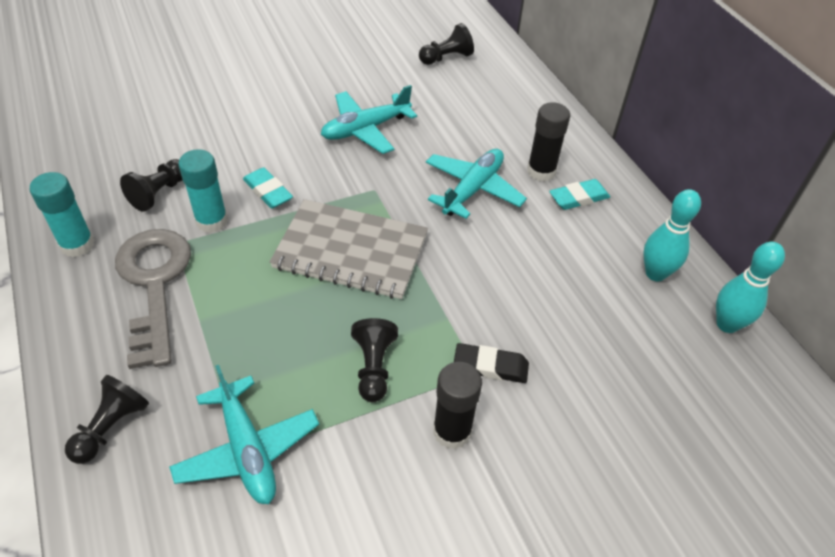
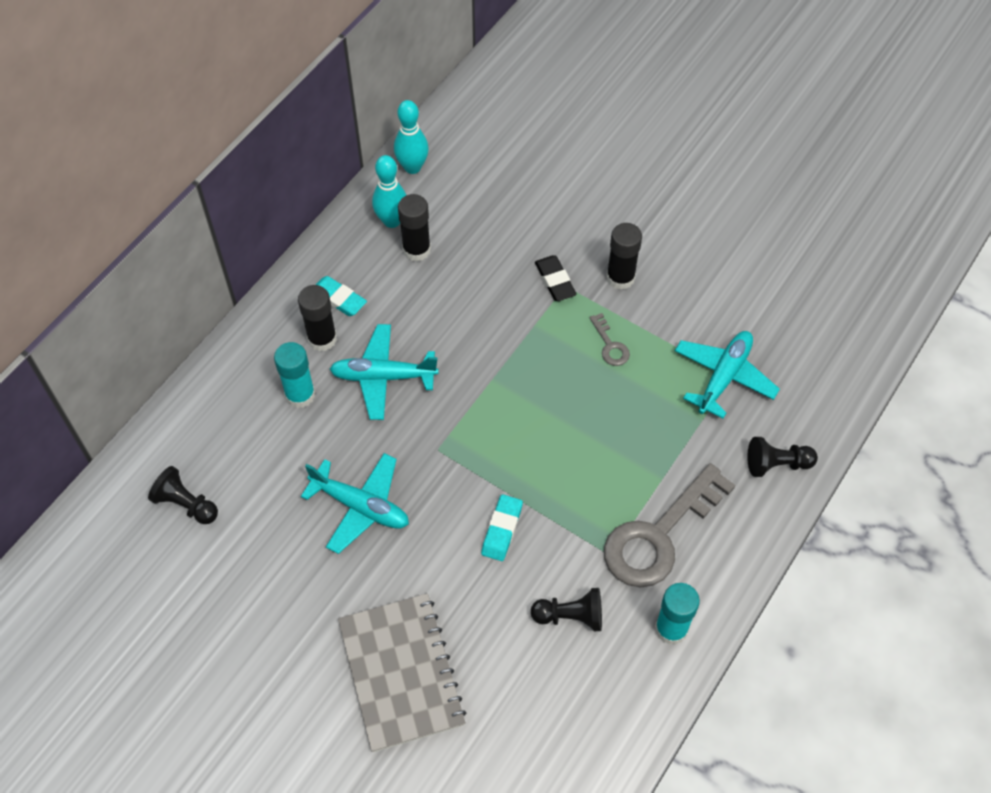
camera: 120 degrees left, 10 degrees up
turquoise glue stick [179,149,228,233] -> turquoise glue stick moved to [274,342,315,408]
grey notebook [270,199,428,299] -> grey notebook moved to [338,593,466,752]
black pawn [351,318,398,402] -> grey key [589,313,630,366]
none -> black glue stick [398,194,431,262]

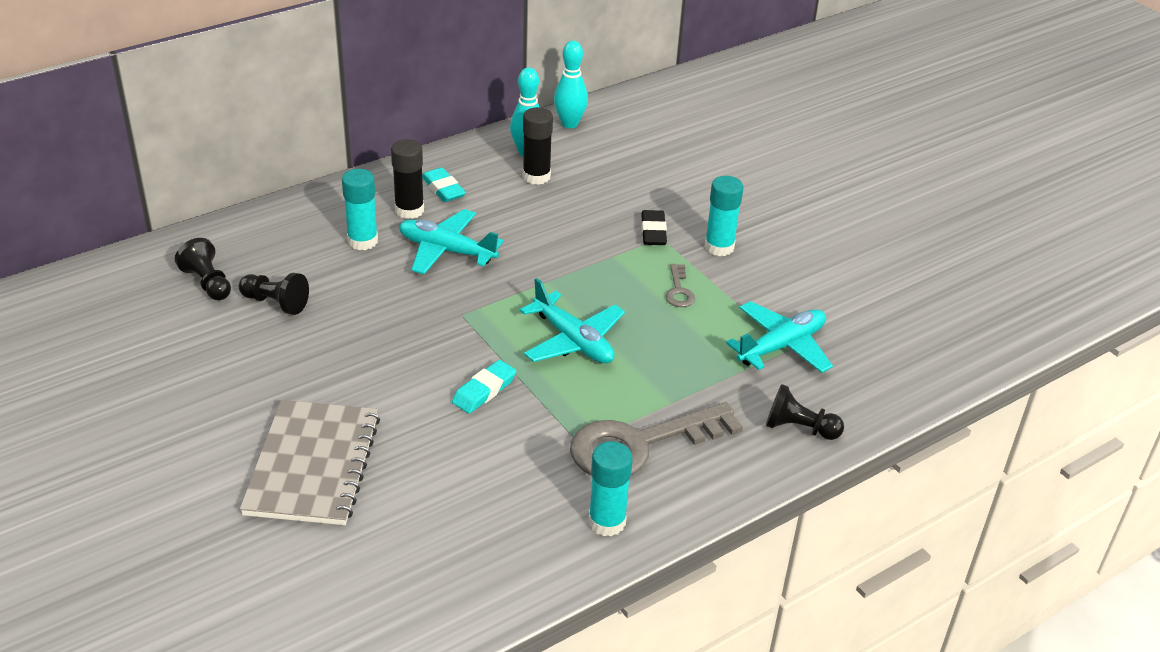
camera: 20 degrees right, 20 degrees down
turquoise plane [301,453,409,554] -> turquoise plane moved to [520,278,625,363]
black pawn [531,588,602,631] -> black pawn moved to [239,273,309,315]
black glue stick [606,223,642,290] -> turquoise glue stick [704,176,743,256]

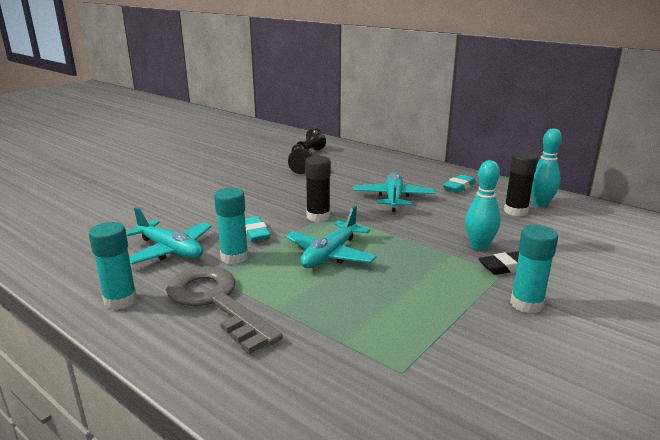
camera: 75 degrees right, 15 degrees down
grey notebook [240,400,380,525] -> none
turquoise glue stick [342,169,378,250] -> turquoise glue stick moved to [214,188,249,264]
black glue stick [391,139,424,219] -> black glue stick moved to [305,156,331,222]
turquoise eraser [452,360,516,414] -> turquoise eraser turned 45 degrees clockwise [245,216,271,242]
turquoise bowling pin [554,41,588,128] -> turquoise bowling pin moved to [465,160,501,251]
grey key [666,264,695,307] -> none
turquoise plane [726,301,833,373] -> turquoise plane moved to [126,207,212,264]
black pawn [766,384,844,440] -> none

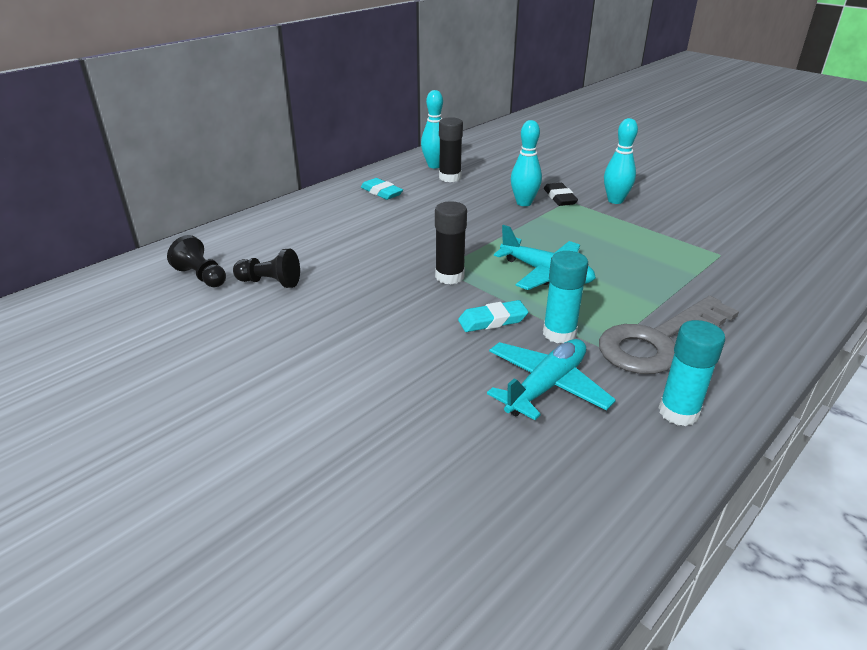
camera: 85 degrees left, 10 degrees up
turquoise plane [354,172,436,212] -> none
turquoise glue stick [510,225,558,313] -> turquoise bowling pin [604,118,638,204]

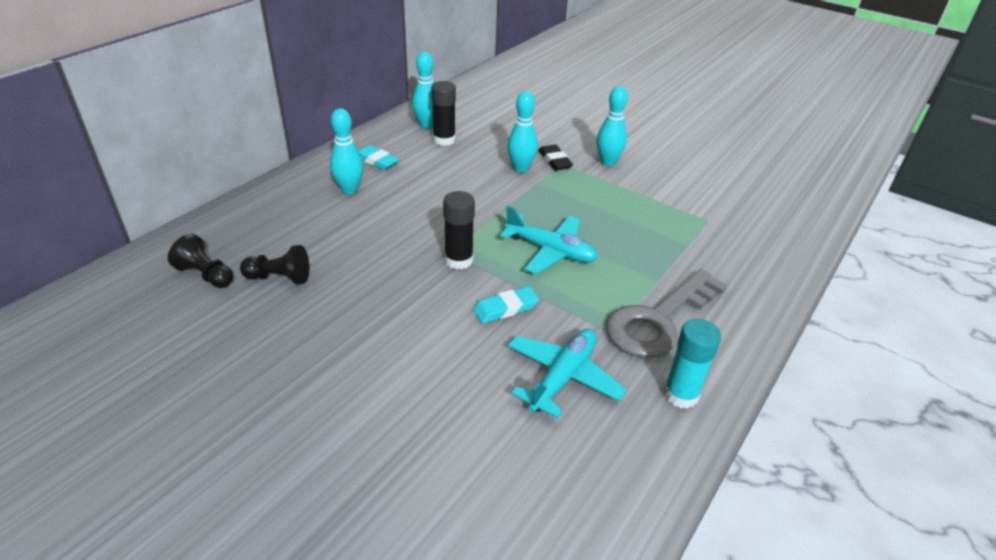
camera: 10 degrees left, 5 degrees up
turquoise glue stick [543,251,588,343] -> none
none -> turquoise bowling pin [330,108,364,194]

